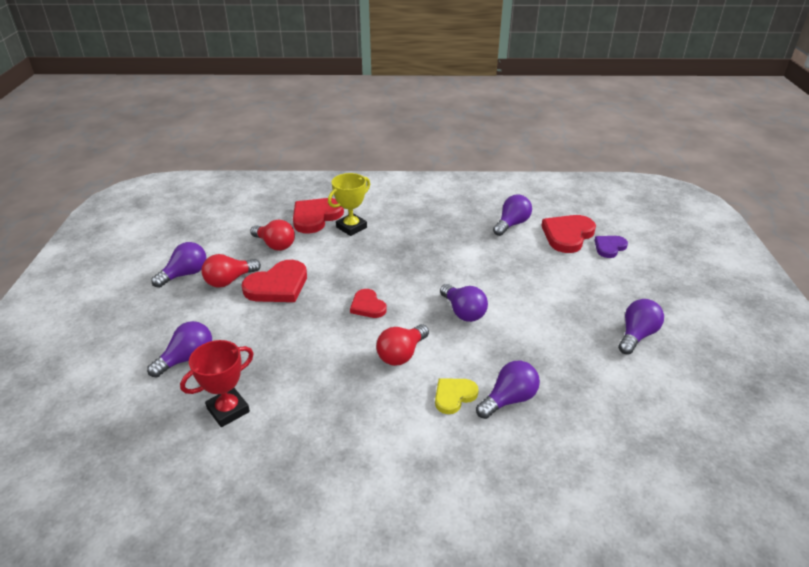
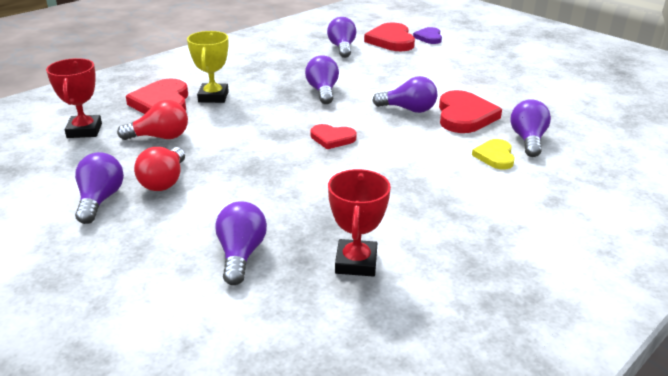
camera: 45 degrees left, 5 degrees down
red heart [242,260,307,302] -> red heart moved to [439,90,502,133]
red light bulb [376,324,429,366] -> none
purple light bulb [618,299,664,355] -> purple light bulb moved to [305,55,339,104]
none -> red trophy [46,58,102,138]

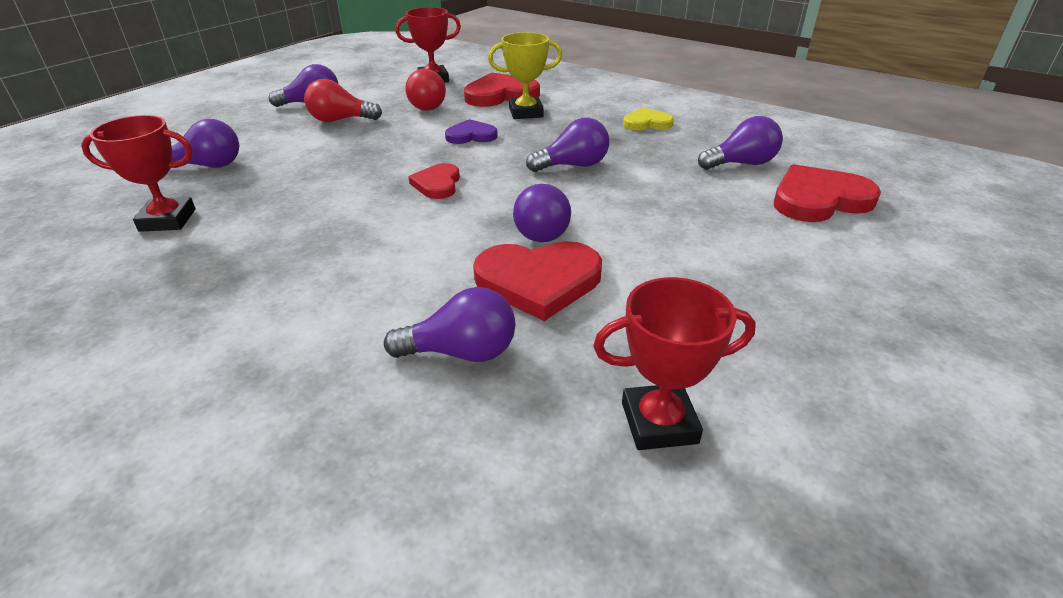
camera: 80 degrees right, 5 degrees up
purple heart [413,27,442,44] -> purple heart moved to [445,119,498,144]
yellow heart [472,139,515,170] -> yellow heart moved to [623,108,674,131]
none -> red trophy [593,277,756,450]

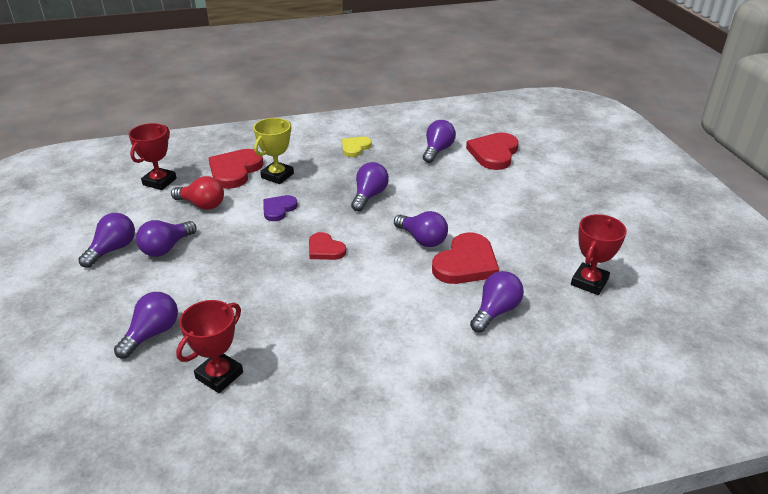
camera: 50 degrees left, 0 degrees up
red light bulb [304,79,382,122] -> purple light bulb [136,220,197,257]

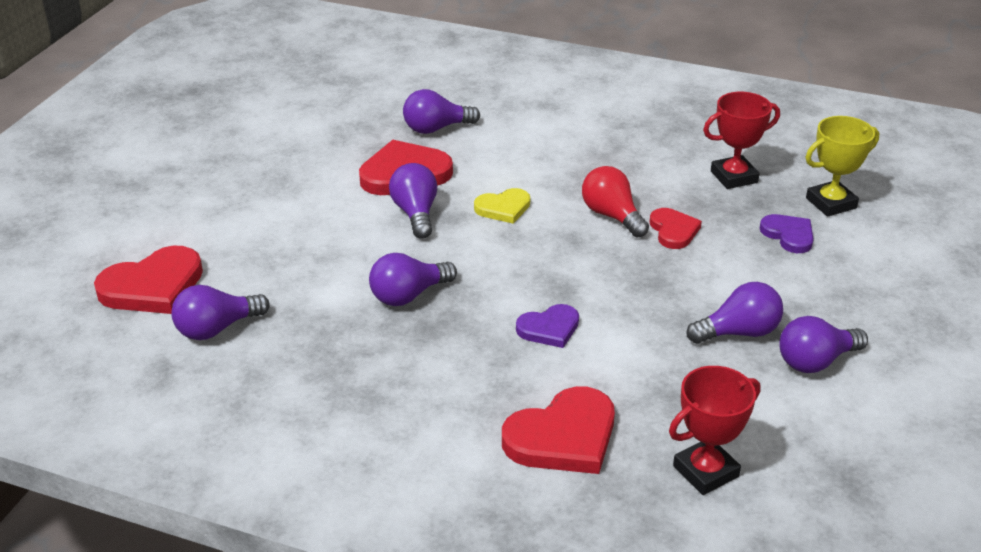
camera: 145 degrees left, 0 degrees up
purple light bulb [114,292,178,359] -> purple heart [760,214,814,253]
red light bulb [171,176,224,210] -> red light bulb moved to [582,166,649,237]
yellow trophy [253,118,294,184] -> yellow trophy moved to [806,116,879,217]
red heart [309,232,346,260] -> red heart moved to [649,208,702,249]
yellow heart [342,137,372,157] -> yellow heart moved to [474,188,530,224]
red trophy [571,214,627,295] -> none

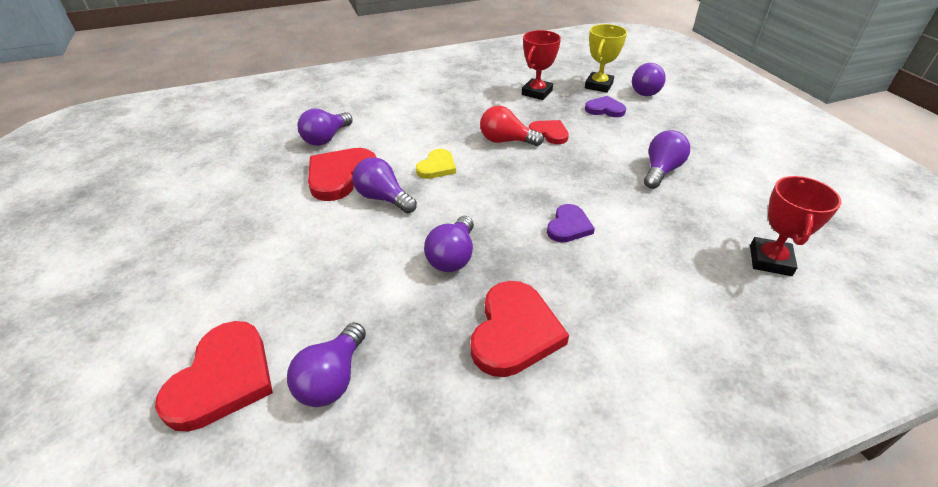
camera: 40 degrees left, 5 degrees up
red heart [502,386,615,474] -> red heart moved to [471,281,569,377]
purple light bulb [779,316,868,373] -> purple light bulb moved to [632,63,666,96]

